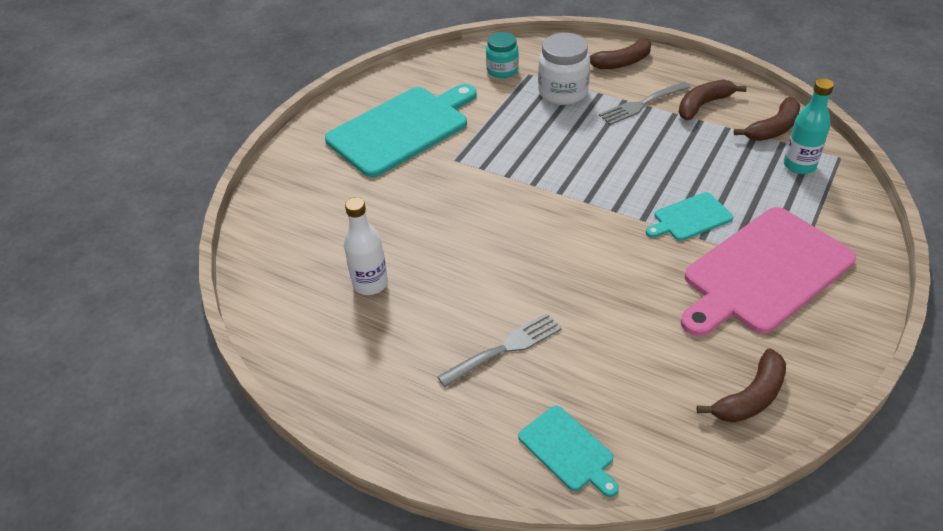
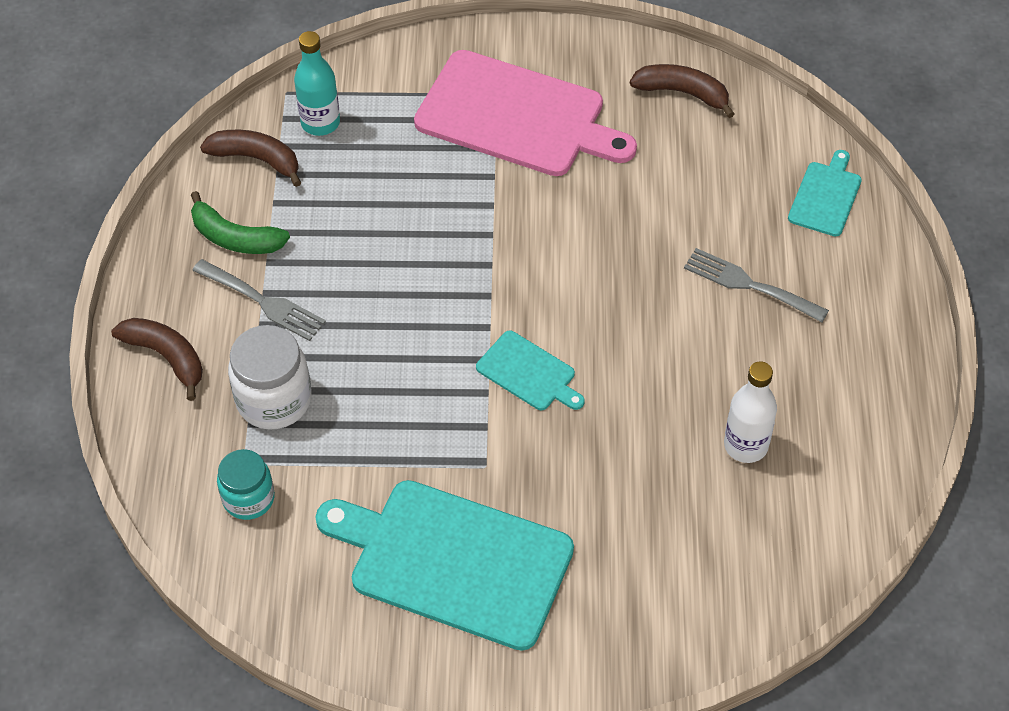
camera: 120 degrees left, 10 degrees up
turquoise cutting board [646,192,733,241] -> turquoise cutting board moved to [476,331,585,410]
brown banana [679,80,747,120] -> green banana [191,191,290,254]

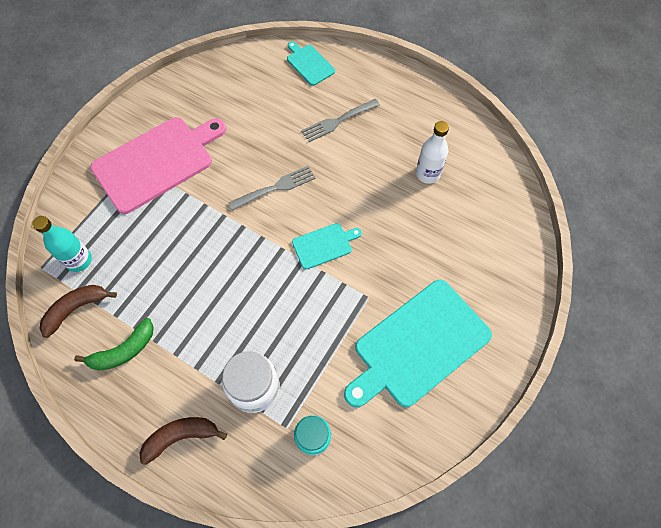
camera: 60 degrees left, 10 degrees up
grey fork [192,259,326,341] -> grey fork moved to [229,166,315,210]
brown banana [630,64,735,118] -> none

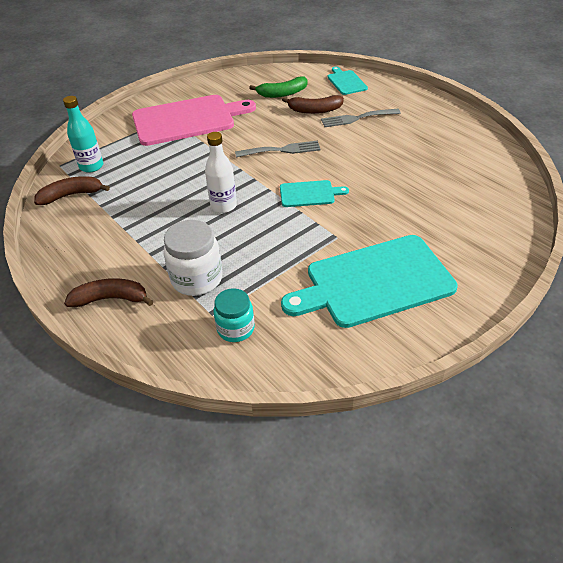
camera: 20 degrees right, 20 degrees down
green banana [74,318,154,371] -> green banana moved to [249,77,307,98]
white bottle [416,121,449,184] -> white bottle moved to [205,132,237,213]
none -> brown banana [282,95,344,114]

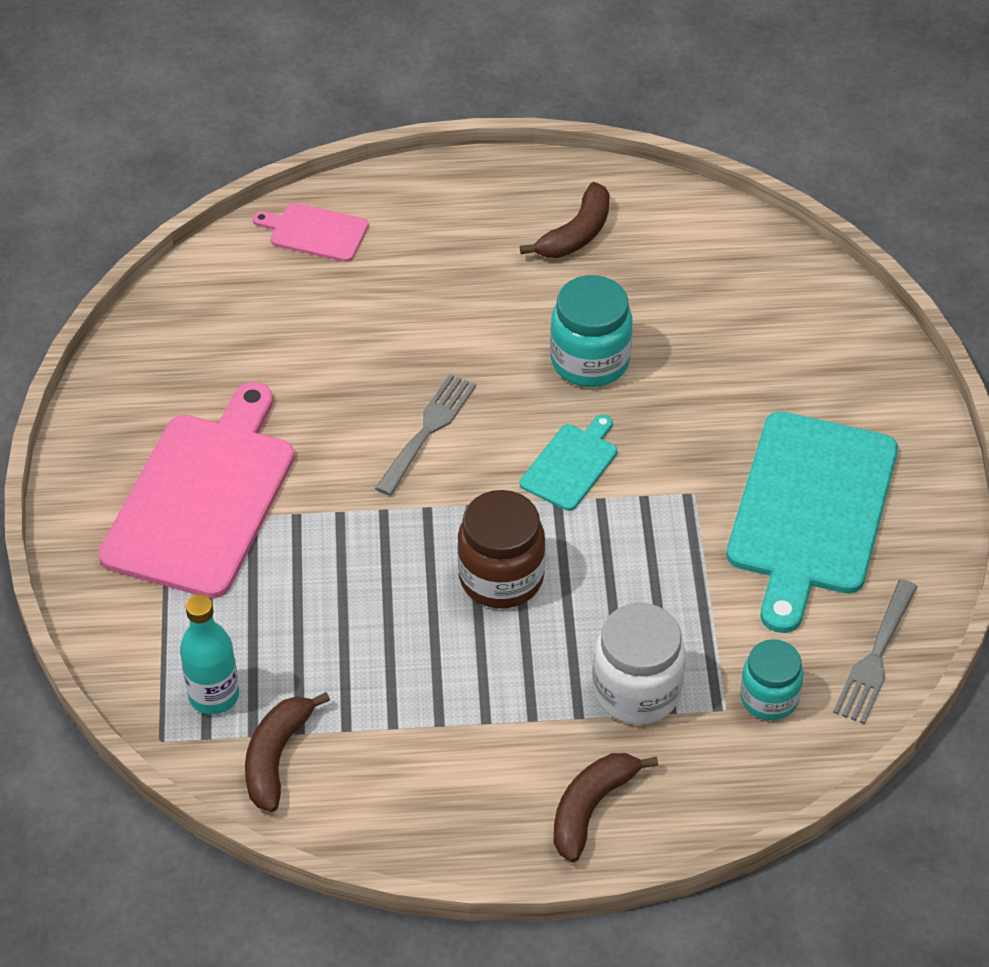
camera: 55 degrees left, 5 degrees up
white bottle [205,132,237,213] -> brown jar [457,490,545,608]
green banana [249,77,307,98] -> none
brown banana [282,95,344,114] -> brown banana moved to [520,182,610,258]
grey fork [321,109,401,127] -> grey fork moved to [833,579,918,724]
turquoise cutting board [328,67,368,95] -> pink cutting board [252,203,369,262]
none -> turquoise jar [550,275,632,387]

